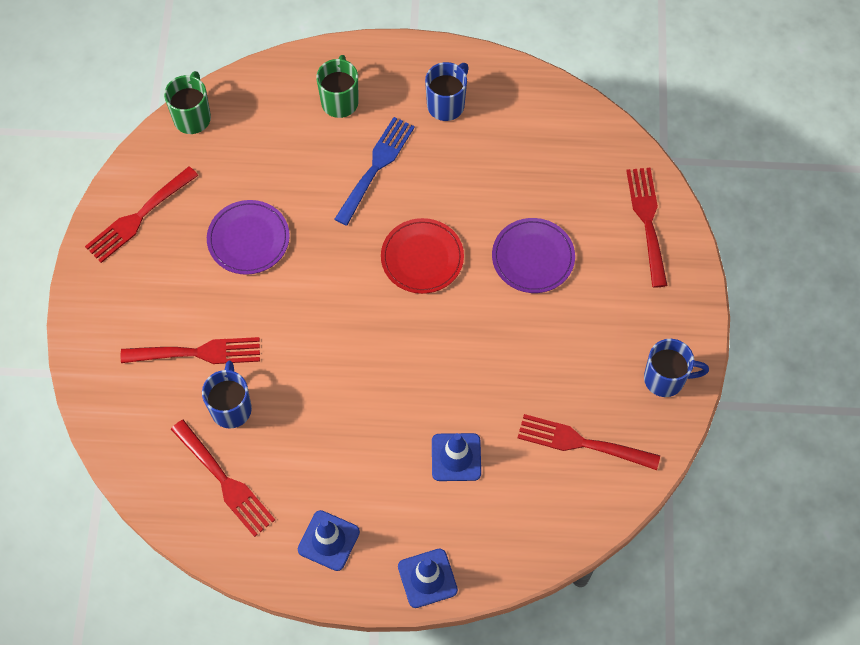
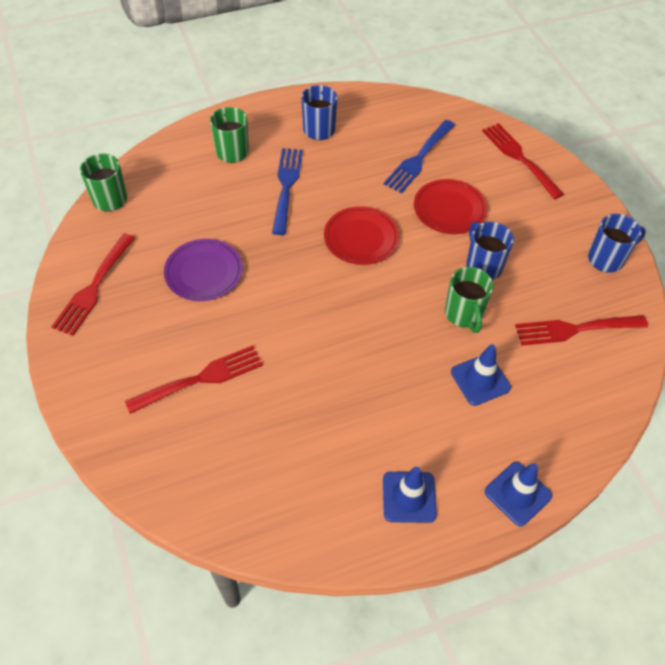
camera: 25 degrees left, 10 degrees down
red fork [171,420,275,537] -> none
blue mug [202,361,252,429] -> blue mug moved to [466,222,514,280]
purple plate [492,218,575,293] -> red plate [414,179,487,234]
none -> blue fork [383,120,455,194]
none -> green mug [445,267,493,333]

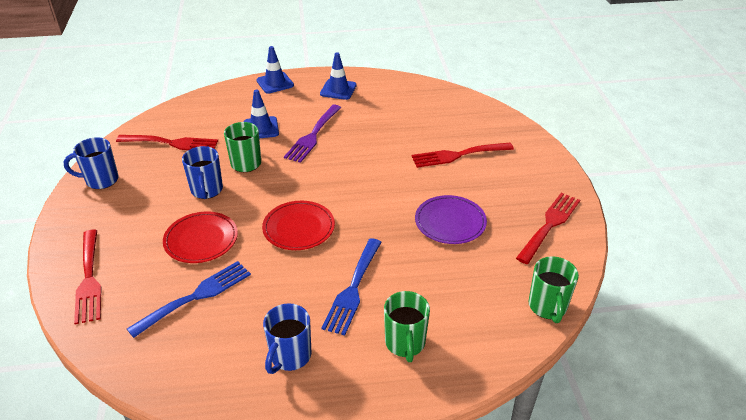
camera: 165 degrees left, 15 degrees down
none -> purple fork [284,105,341,163]

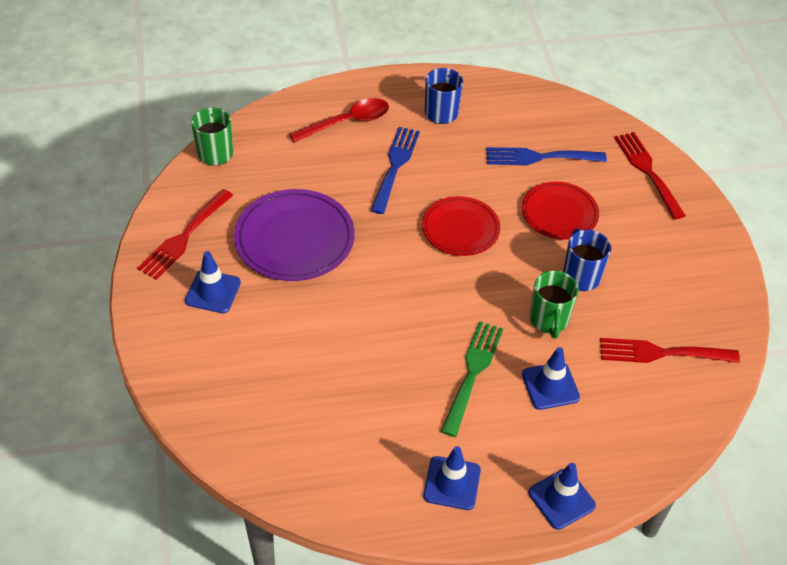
camera: 175 degrees right, 10 degrees up
blue mug [64,137,119,189] -> none
blue fork [127,261,251,338] -> blue fork turned 45 degrees clockwise [486,147,607,165]
purple fork [284,105,341,163] -> green fork [441,321,503,437]
green mug [384,291,430,362] -> red spoon [289,98,389,143]
red fork [412,143,514,168] -> none
purple plate [415,195,487,244] -> purple plate [234,189,355,281], size x1.51
none -> blue traffic cone [185,251,241,313]

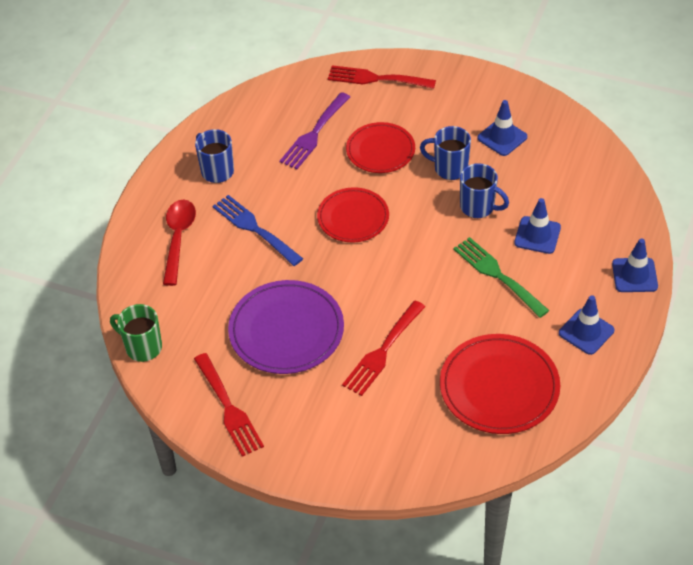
camera: 55 degrees left, 0 degrees up
blue traffic cone [185,251,241,313] -> blue traffic cone moved to [477,100,527,156]
blue fork [486,147,607,165] -> purple fork [280,92,350,169]
green mug [530,271,578,339] -> blue mug [460,163,509,218]
red fork [600,338,740,363] -> red fork moved to [342,301,425,396]
none -> red plate [440,334,560,434]

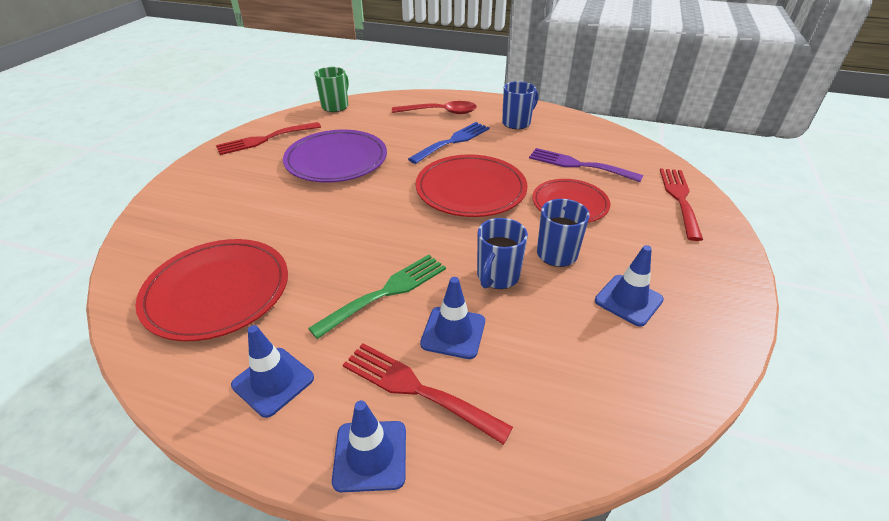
camera: 85 degrees right, 10 degrees down
red plate [317,187,389,243] -> red plate [416,154,528,217], size x1.51
red fork [342,301,425,396] -> red fork moved to [343,343,513,445]

